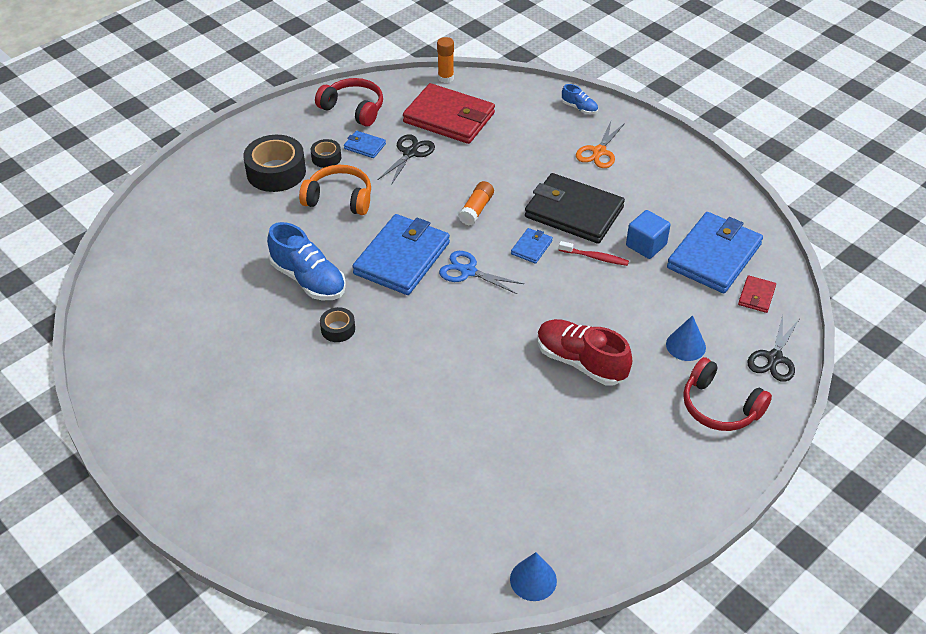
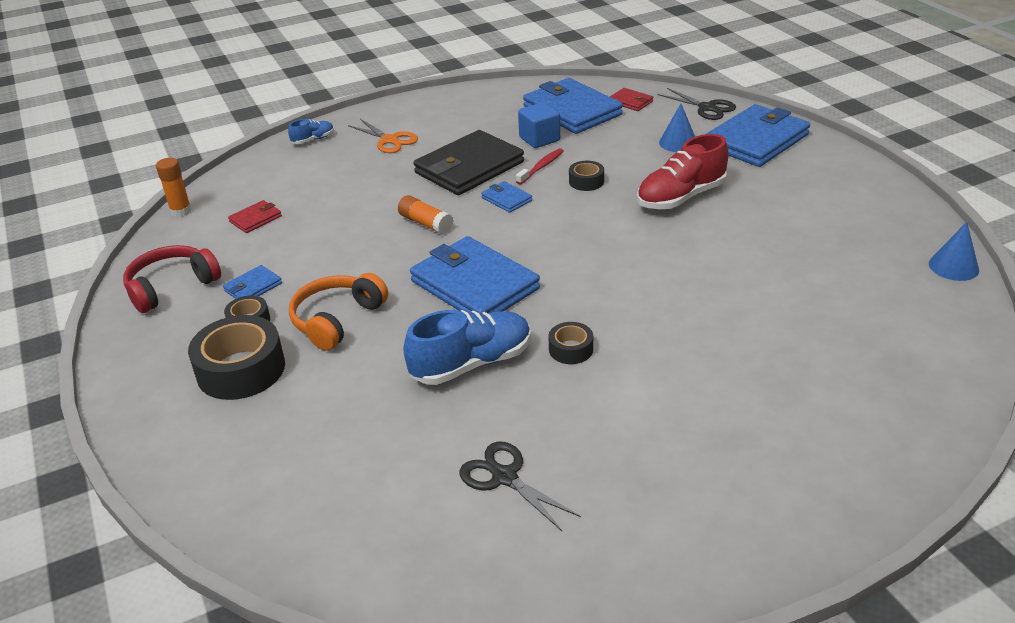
camera: 70 degrees left, 10 degrees down
black scissors [378,134,435,185] -> black scissors moved to [459,442,581,531]
red wallet [403,83,495,144] -> red wallet [228,200,282,233], size x0.44
blue scissors [439,251,524,294] -> none
red headphones [683,357,772,431] -> blue wallet [706,104,810,167]
none -> black tape [569,161,604,191]

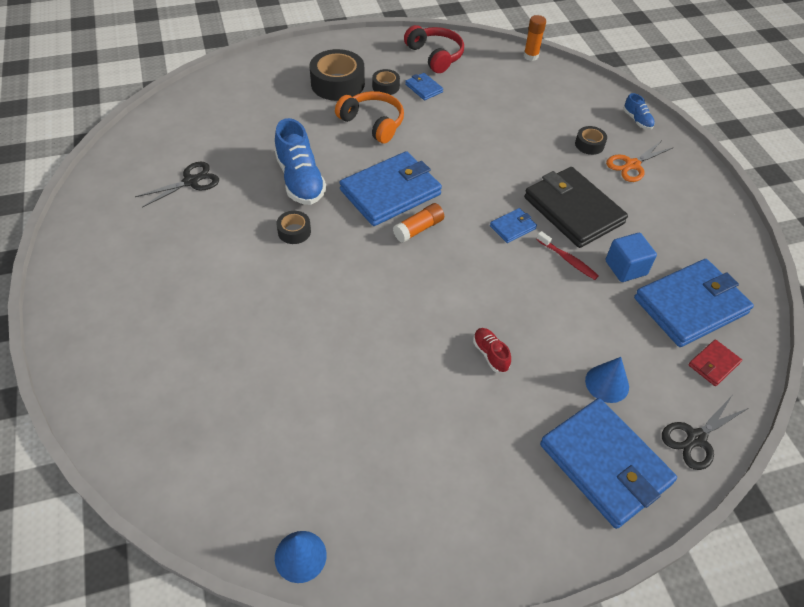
camera: 95 degrees right, 15 degrees up
red wallet [228,200,282,233] -> none
orange glue stick [398,195,454,235] -> orange glue stick moved to [393,203,444,243]
black tape [569,161,604,191] -> black tape moved to [575,126,607,155]
red shoe [637,134,729,209] -> red shoe [473,328,511,373], size x0.49

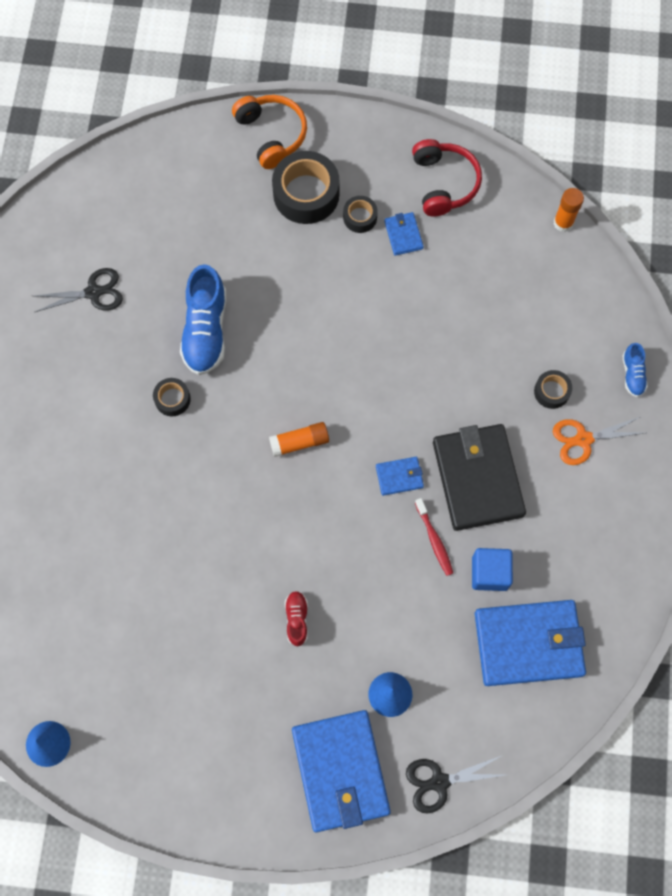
camera: 25 degrees right, 20 degrees up
orange headphones [335,91,404,143] -> orange headphones moved to [232,95,307,169]
blue wallet [339,151,442,226] -> none
red wallet [688,339,742,386] -> none

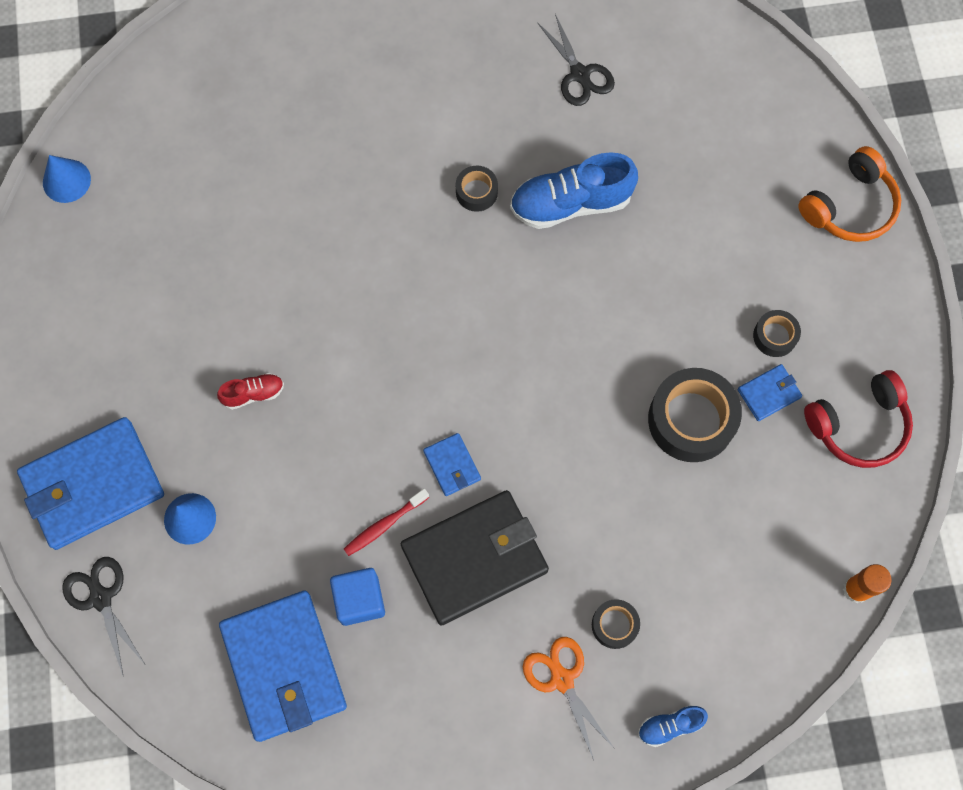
camera: 75 degrees right, 0 degrees up
orange glue stick [269,422,329,457] -> none
black tape [272,151,340,224] -> black tape moved to [648,368,742,462]

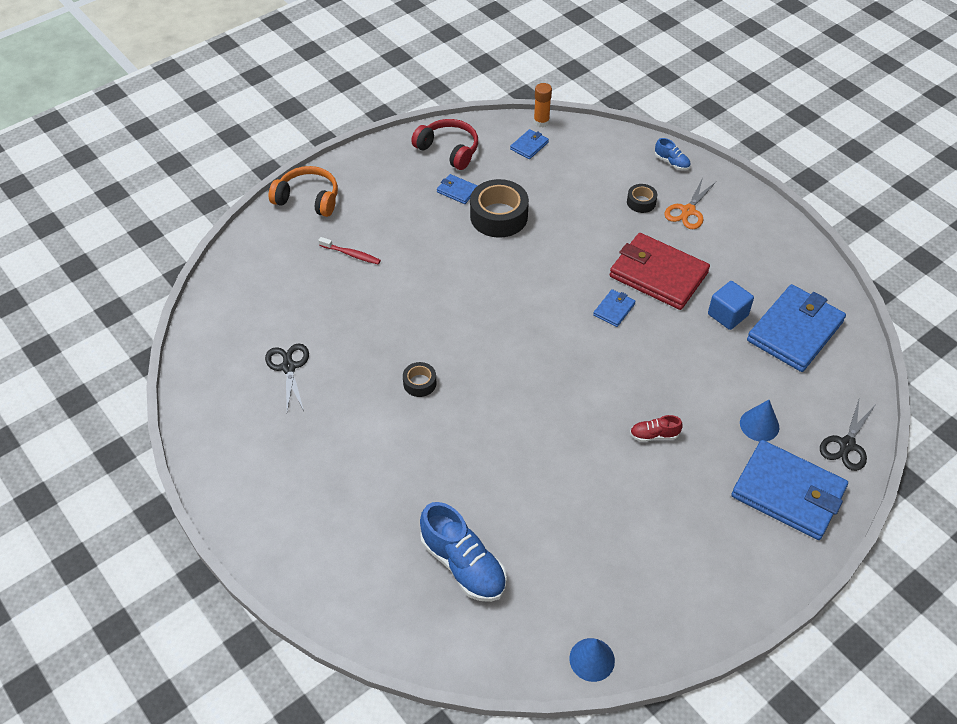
camera: 120 degrees left, 20 degrees down
red shoe [217,373,284,410] -> red shoe turned 45 degrees counterclockwise [630,415,683,442]
red toothbrush [344,489,429,556] -> red toothbrush moved to [318,237,381,264]
black wallet [401,490,549,625] -> red wallet [610,233,710,310]
blue shoe [510,152,638,229] -> blue shoe moved to [420,502,507,602]
black scissors [537,14,615,106] -> black scissors turned 45 degrees counterclockwise [265,344,309,411]
black tape [753,310,801,357] -> none
none -> blue wallet [510,129,549,159]

